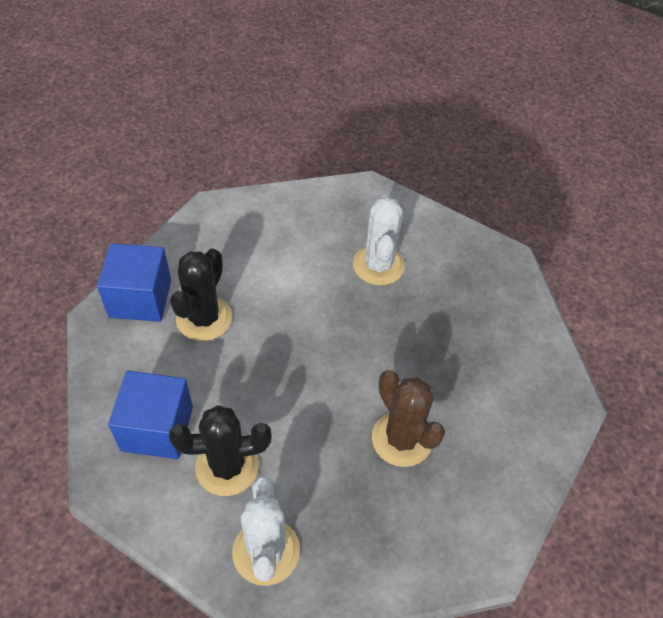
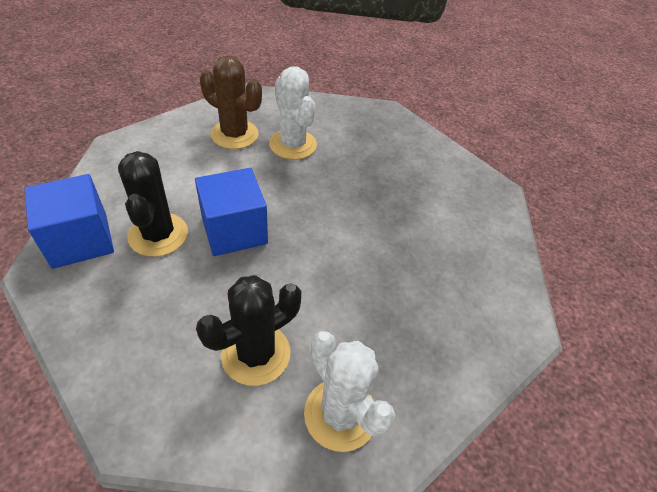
camera: 30 degrees left, 5 degrees down
blue cube [108,371,193,459] -> blue cube moved to [195,168,268,256]
brown cactus [372,370,445,467] -> brown cactus moved to [200,56,262,149]

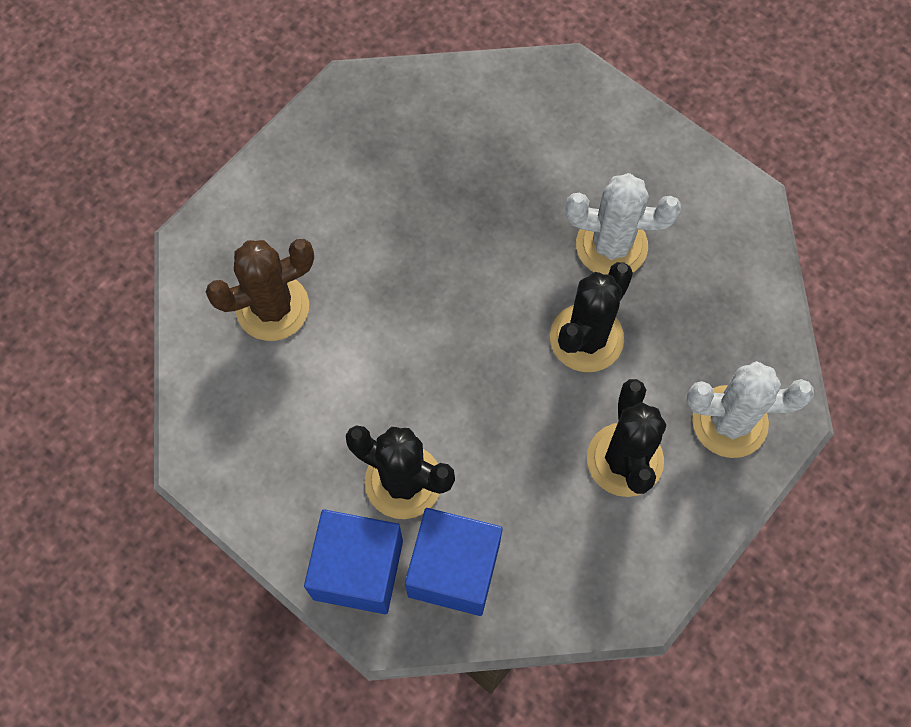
camera: 50 degrees left, 20 degrees up
blue cube [195,168,268,256] -> blue cube moved to [405,508,502,616]
white cactus [269,66,317,160] -> white cactus moved to [565,173,681,275]
none -> black cactus [550,262,633,372]

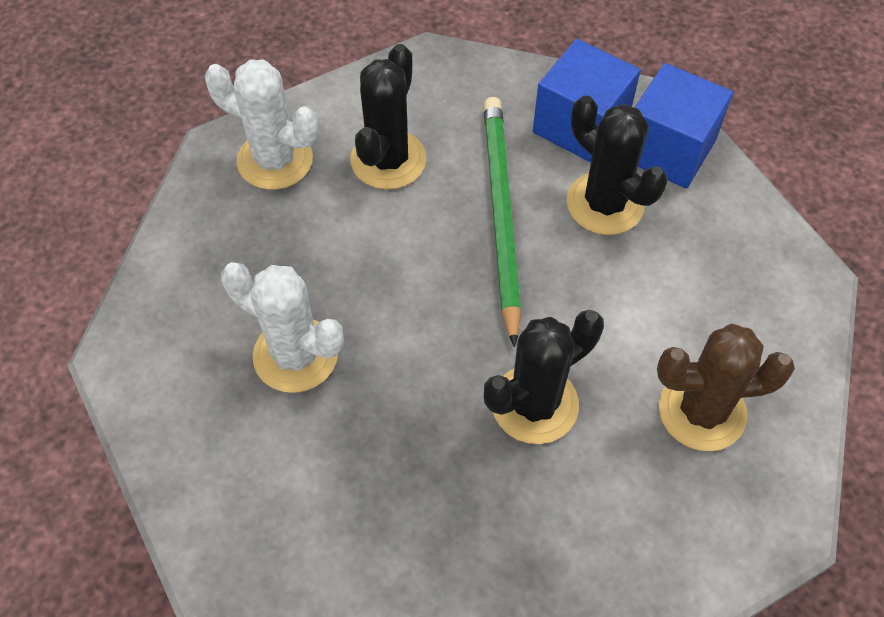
camera: 160 degrees left, 10 degrees down
black cactus [550,262,633,372] -> black cactus moved to [484,310,604,444]
none -> green pencil [483,97,521,347]

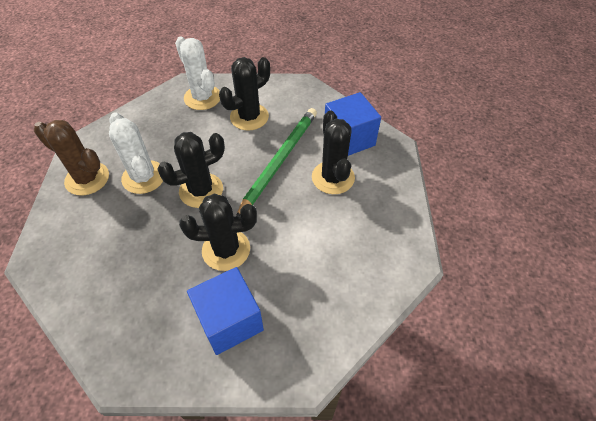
camera: 30 degrees right, 5 degrees down
blue cube [635,63,733,188] -> blue cube moved to [187,267,264,355]
brown cactus [657,324,795,451] -> brown cactus moved to [34,120,109,196]
none -> black cactus [157,132,225,208]

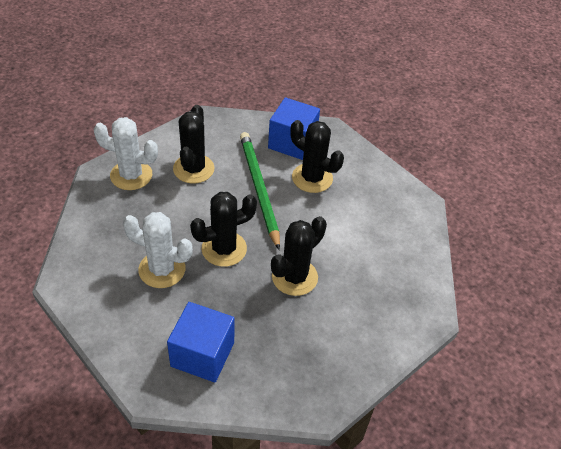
camera: 45 degrees left, 5 degrees down
brown cactus [34,120,109,196] -> none
black cactus [157,132,225,208] -> black cactus turned 45 degrees clockwise [190,192,257,267]
blue cube [187,267,264,355] -> blue cube moved to [167,302,235,383]

